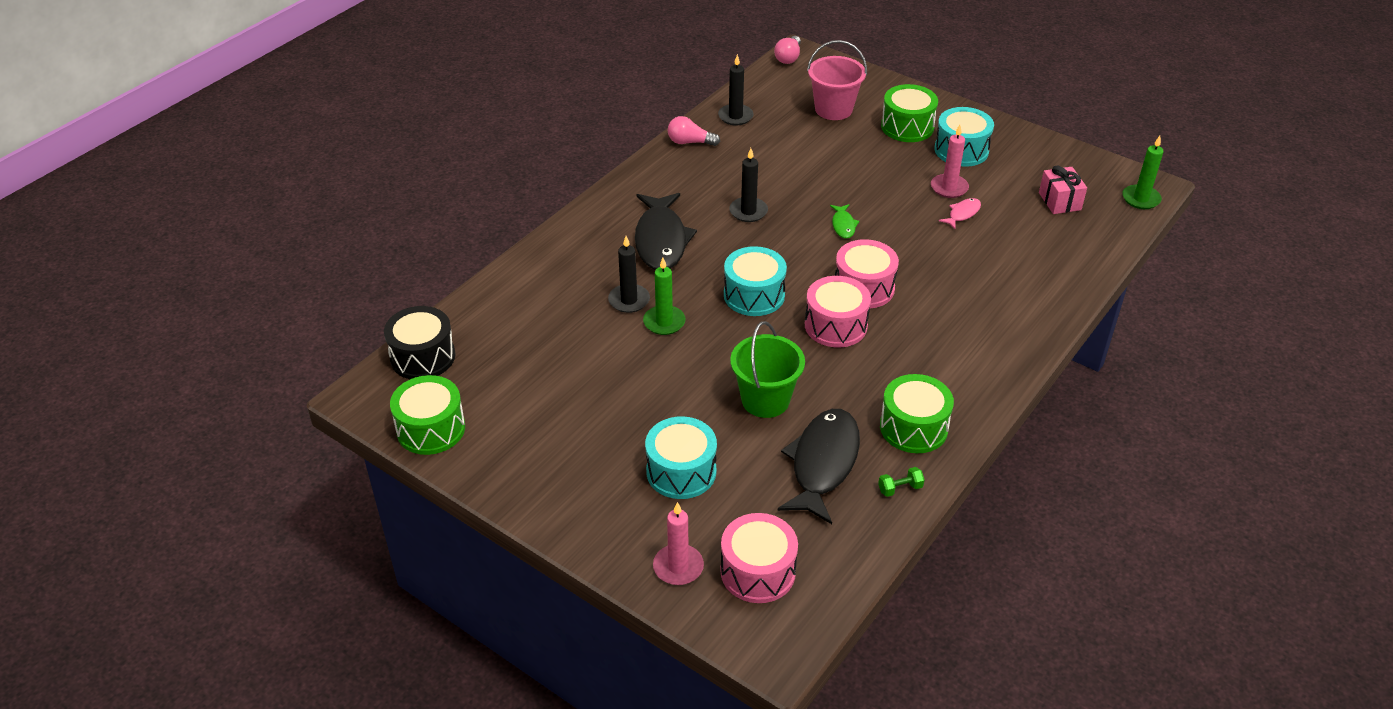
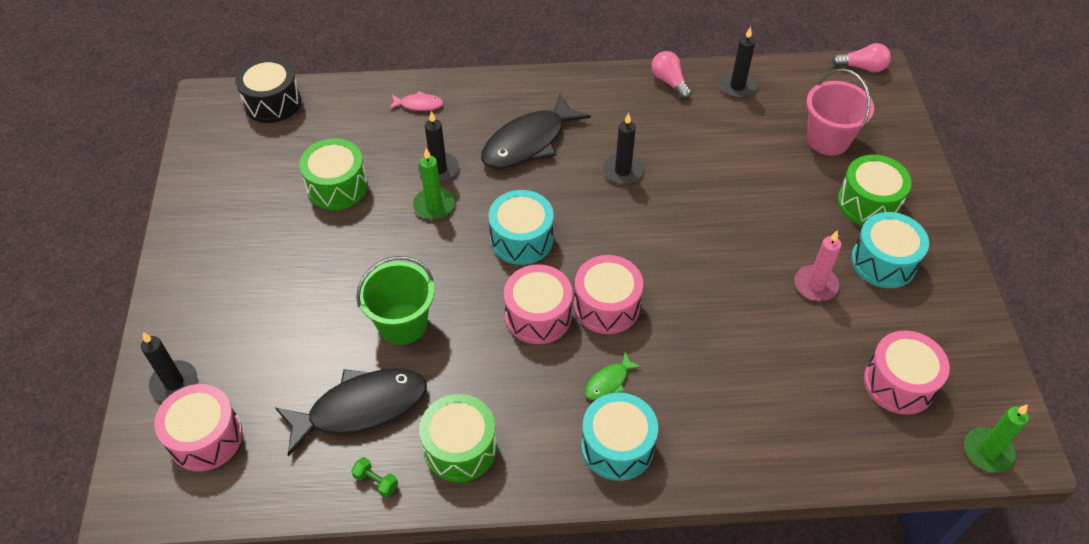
camera: 50 degrees right, 10 degrees up
green drum [390,375,465,455] -> green drum moved to [299,138,368,210]
turquoise drum [645,416,717,499] -> turquoise drum moved to [581,393,658,481]
pink candle [653,502,704,585] -> black candle [141,332,197,401]
pink light bulb [774,36,801,64] -> pink light bulb turned 150 degrees counterclockwise [832,43,891,72]
green fish [830,204,859,239] -> green fish moved to [585,353,642,400]
pink fish [939,198,981,229] -> pink fish moved to [389,91,443,111]
pink gift [1039,165,1087,214] -> pink drum [864,330,950,415]

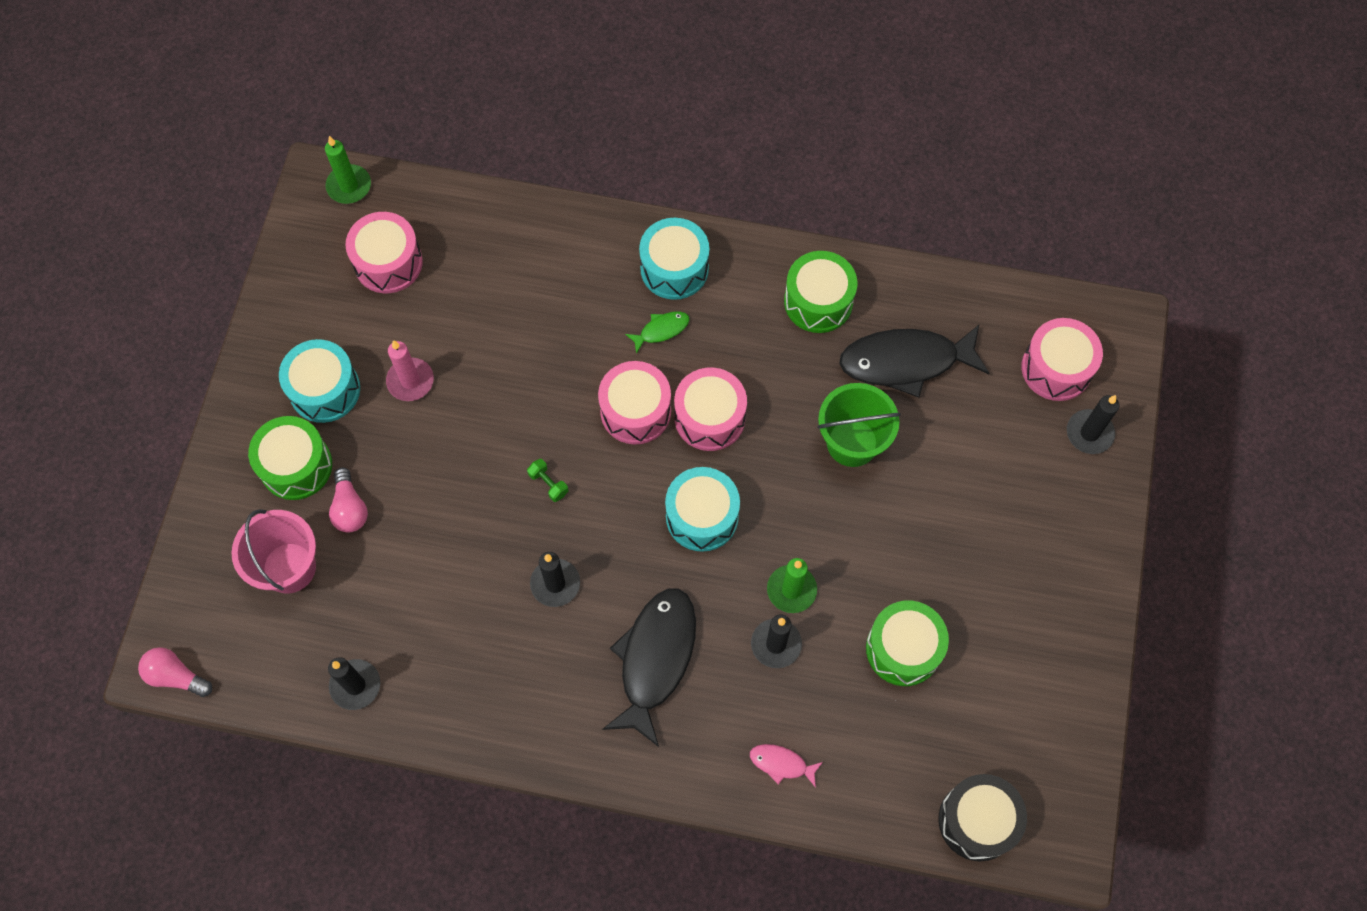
camera: 165 degrees left, 15 degrees up
green dumbbell [351,457,398,498] -> green dumbbell moved to [527,459,568,502]
black fish [481,93,591,169] -> black fish turned 45 degrees counterclockwise [602,588,696,747]
pink light bulb [651,51,691,99] -> pink light bulb moved to [329,468,368,533]

